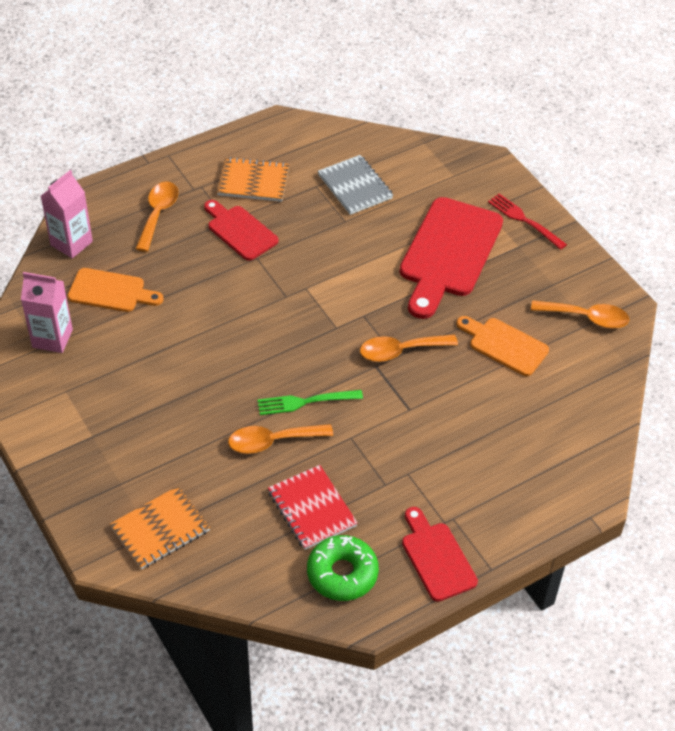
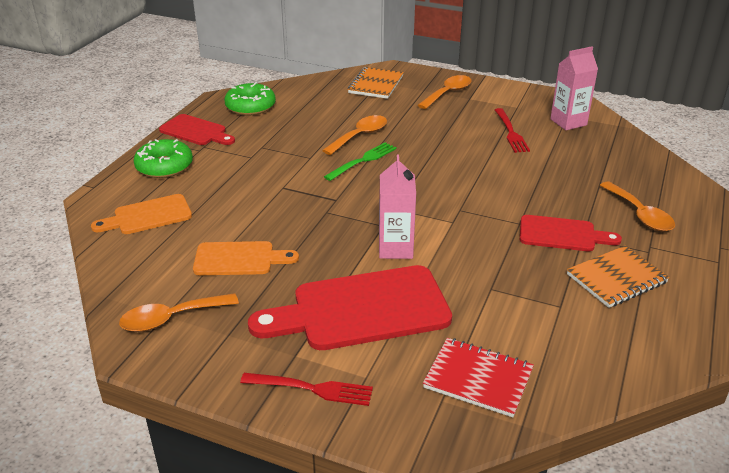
camera: 145 degrees right, 15 degrees down
pink carton [41,170,93,258] -> pink carton moved to [379,155,416,259]
orange cutting board [68,268,164,312] -> orange cutting board moved to [91,194,192,234]
red notebook [268,465,358,550] -> red notebook moved to [423,338,534,417]
grey notebook [318,155,393,215] -> none
orange spoon [360,335,458,362] -> orange spoon moved to [418,75,471,109]
red cutting board [400,197,503,319] -> red cutting board turned 90 degrees counterclockwise [248,265,452,350]
none -> green donut [133,139,193,178]
none -> red fork [495,108,530,153]

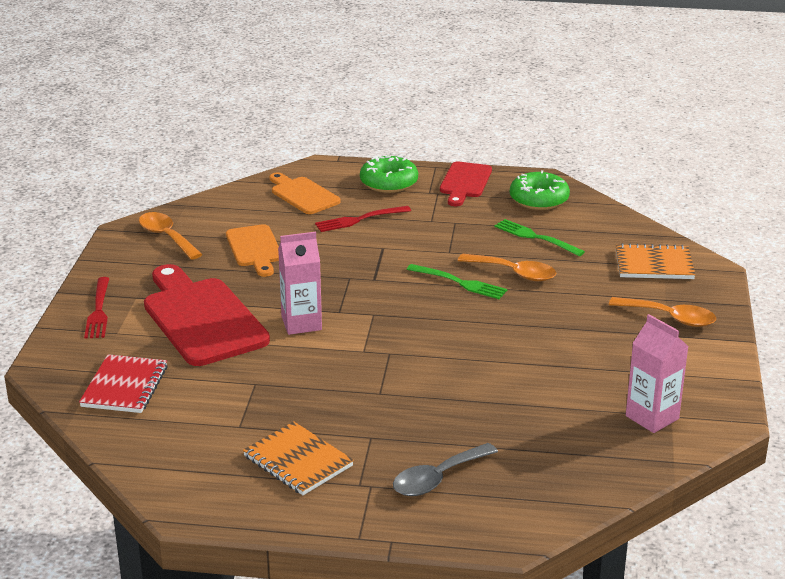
camera: 75 degrees right, 5 degrees down
red fork [495,108,530,153] -> red fork moved to [315,206,411,232]
red cutting board [520,215,622,251] -> none
orange spoon [600,182,675,232] -> grey spoon [393,443,498,496]
none -> green fork [494,219,585,256]

